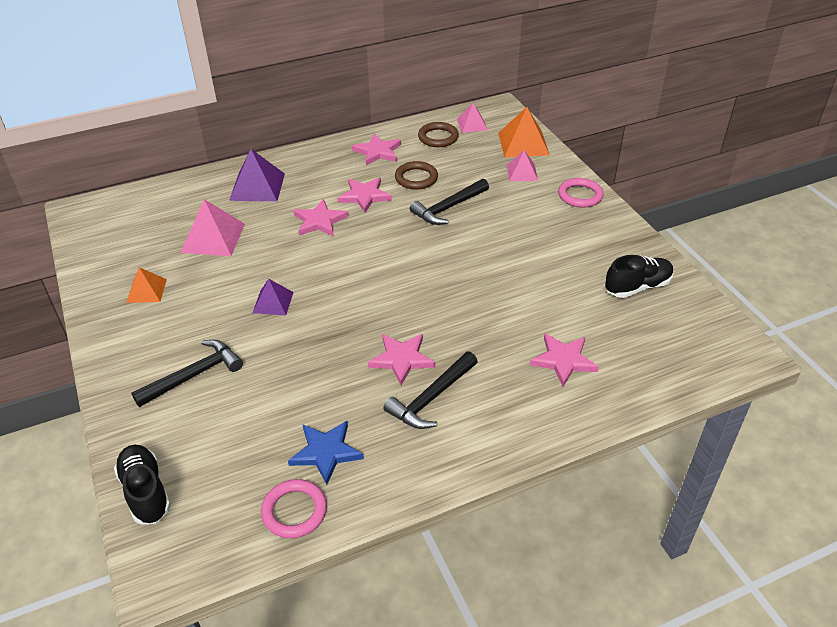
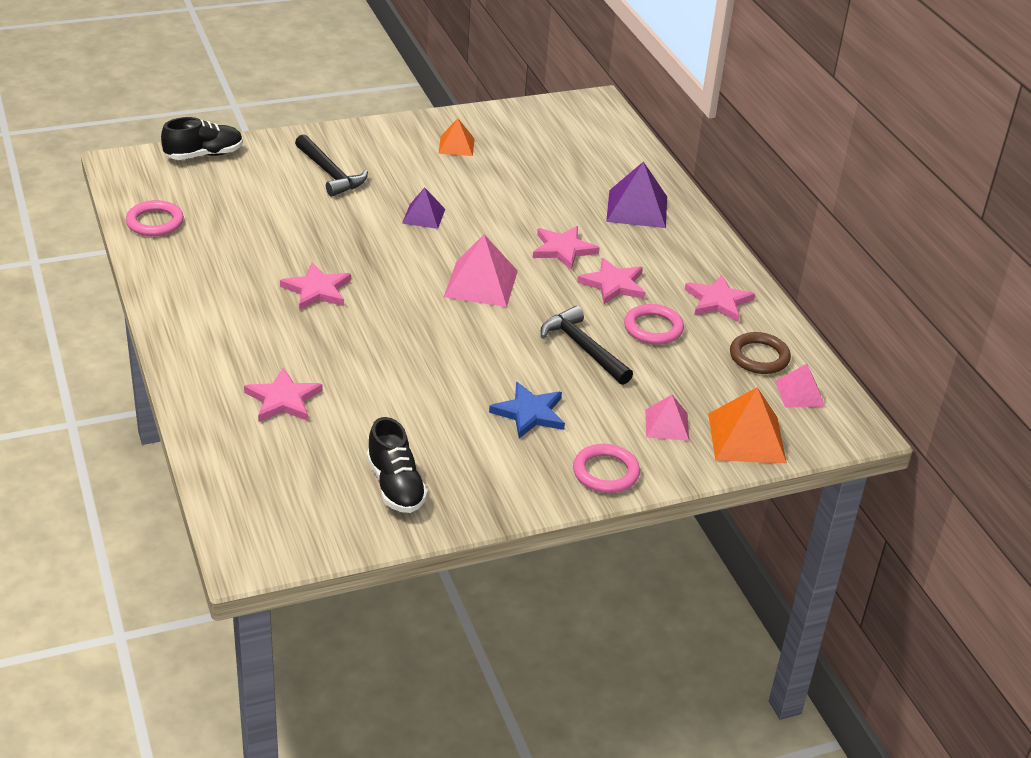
camera: 90 degrees right, 5 degrees down
pink pyramid [181,199,245,256] -> pink pyramid moved to [444,235,518,307]
blue star [288,421,364,484] -> blue star moved to [489,382,565,438]
black hammer [383,352,477,429] -> none
brown ring [395,161,438,190] -> pink ring [624,304,684,345]

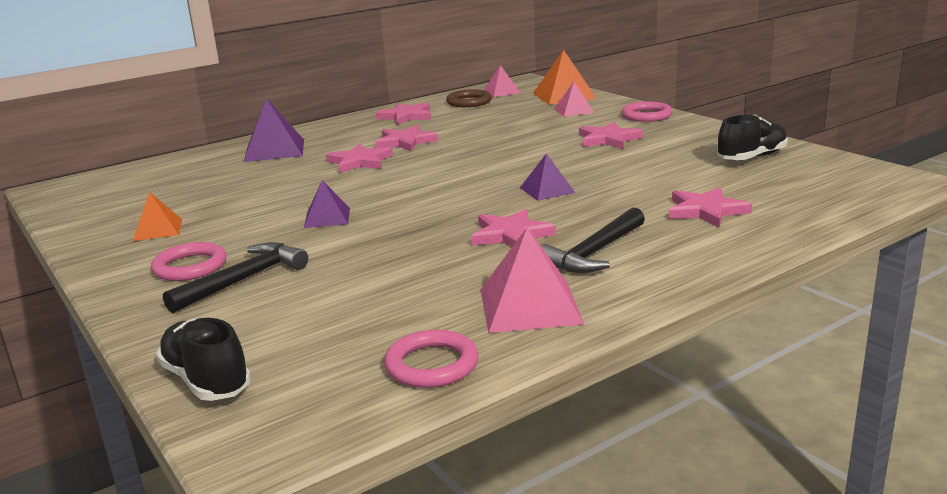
camera: 100 degrees left, 15 degrees down
pink pyramid [444,235,518,307] -> pink pyramid moved to [480,228,584,333]
blue star [489,382,565,438] -> pink star [579,122,643,149]
black hammer [541,306,633,385] -> black hammer moved to [540,207,645,273]
pink ring [624,304,684,345] -> pink ring moved to [151,242,227,281]
none -> purple pyramid [520,153,575,201]

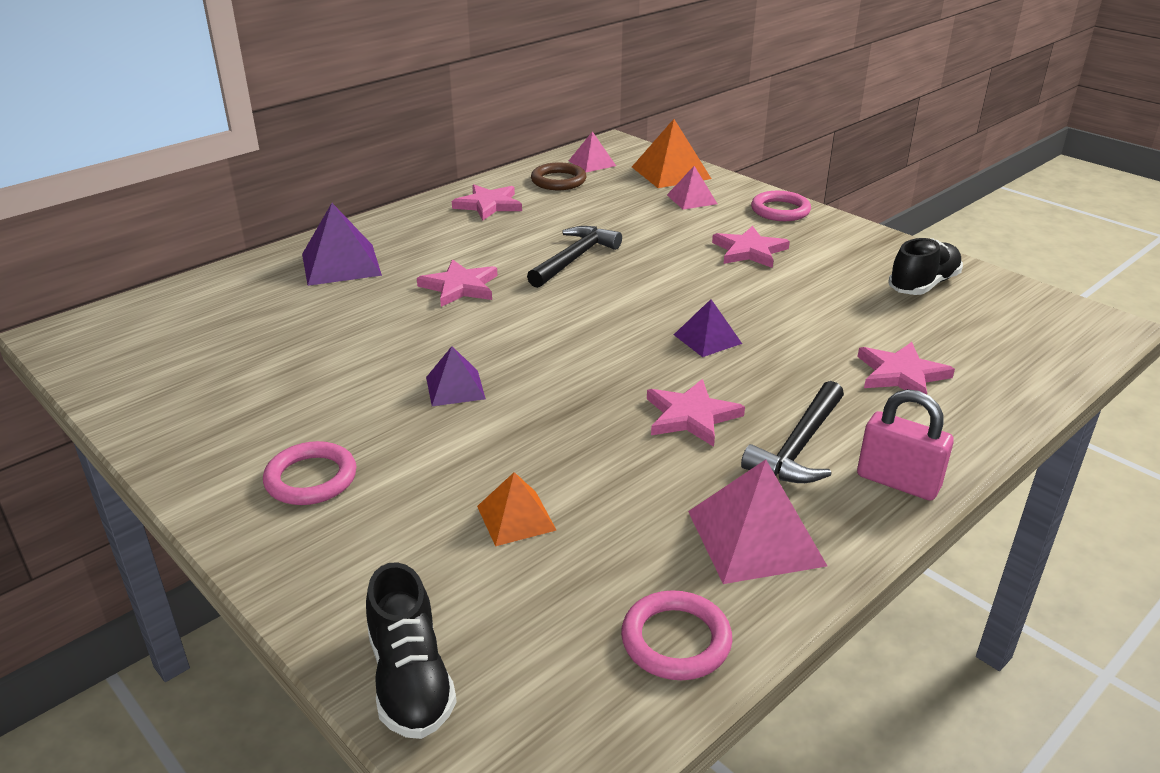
camera: 10 degrees left, 10 degrees up
orange pyramid [133,192,182,241] -> orange pyramid moved to [477,472,557,546]
black shoe [156,318,251,401] -> black shoe turned 150 degrees counterclockwise [366,562,457,739]
black hammer [163,242,308,313] -> black hammer moved to [527,226,622,288]
pink star [375,125,438,152] -> none
none -> pink padlock [857,389,954,501]

